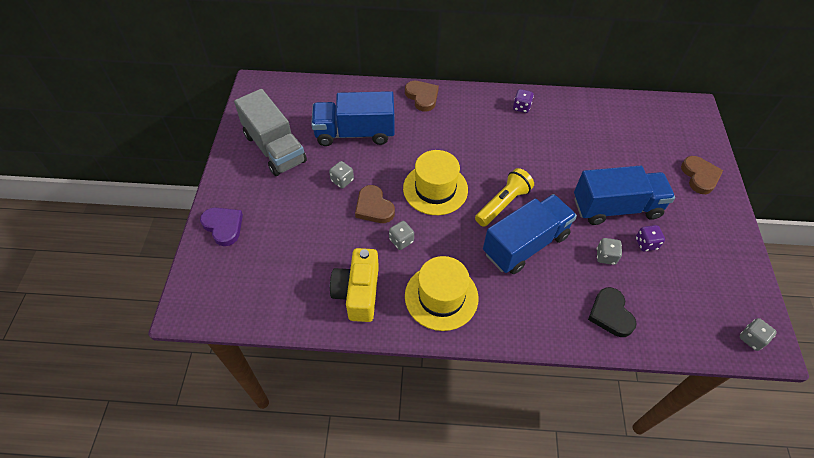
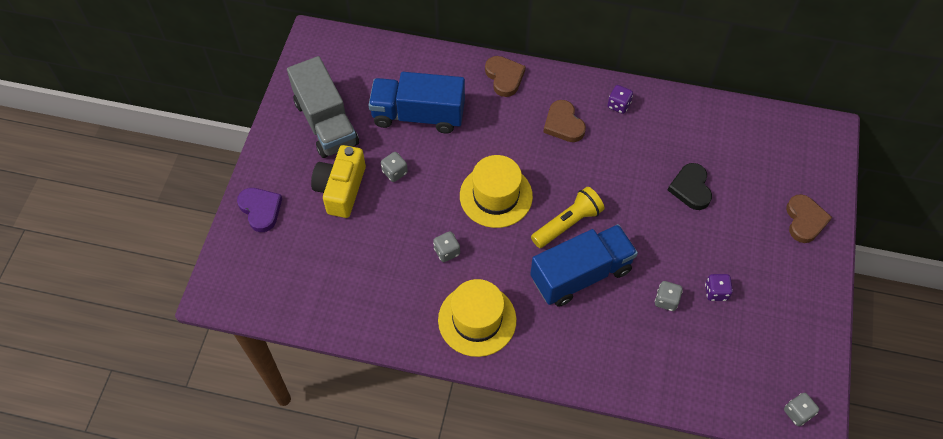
camera: 10 degrees right, 5 degrees up
yellow camera [330,248,379,322] -> yellow camera moved to [311,145,366,218]
brown heart [355,185,395,223] -> brown heart moved to [543,100,586,142]
blue truck [574,166,675,225] -> none
black heart [588,287,637,337] -> black heart moved to [668,163,712,210]

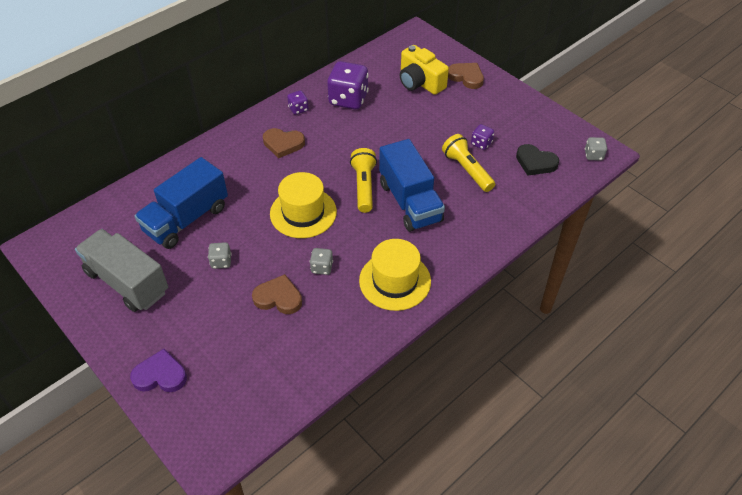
camera: 55 degrees left, 10 degrees down
grey truck [287,56,359,158] -> grey truck turned 150 degrees counterclockwise [75,229,168,312]
yellow camera [311,145,366,218] -> yellow camera moved to [400,45,449,95]
brown heart [485,56,526,97] -> brown heart moved to [252,274,302,314]
blue truck [530,224,638,307] -> blue truck turned 150 degrees clockwise [379,139,445,232]
grey dice [655,281,683,311] -> yellow flashlight [442,134,495,192]
black heart [668,163,712,210] -> black heart moved to [516,144,560,176]
none -> purple dice [327,61,369,109]

